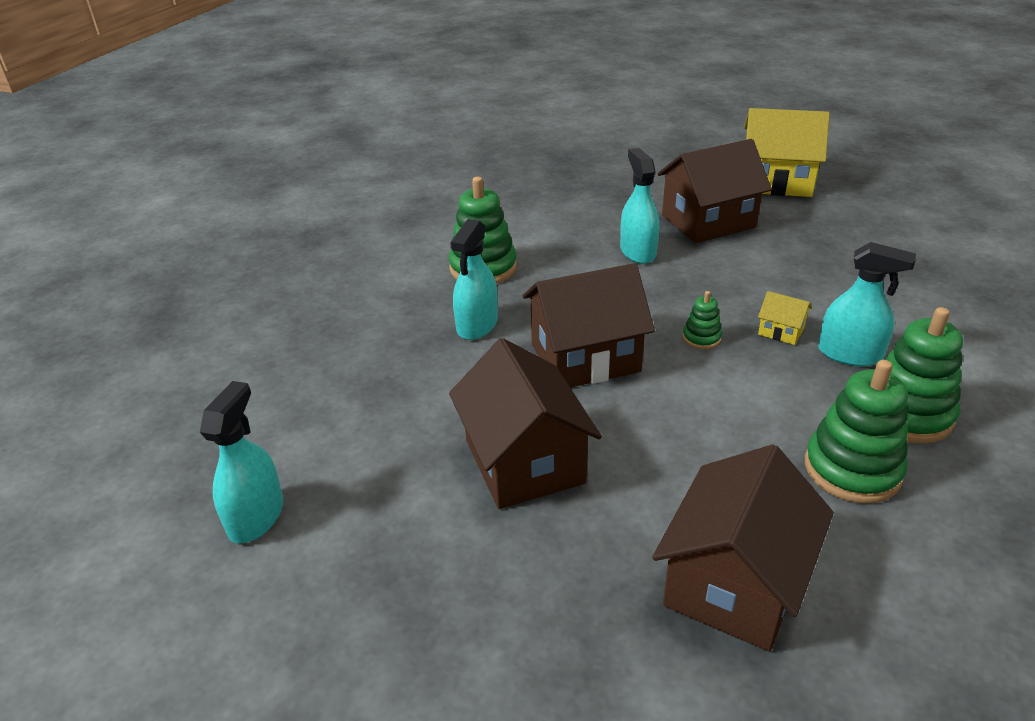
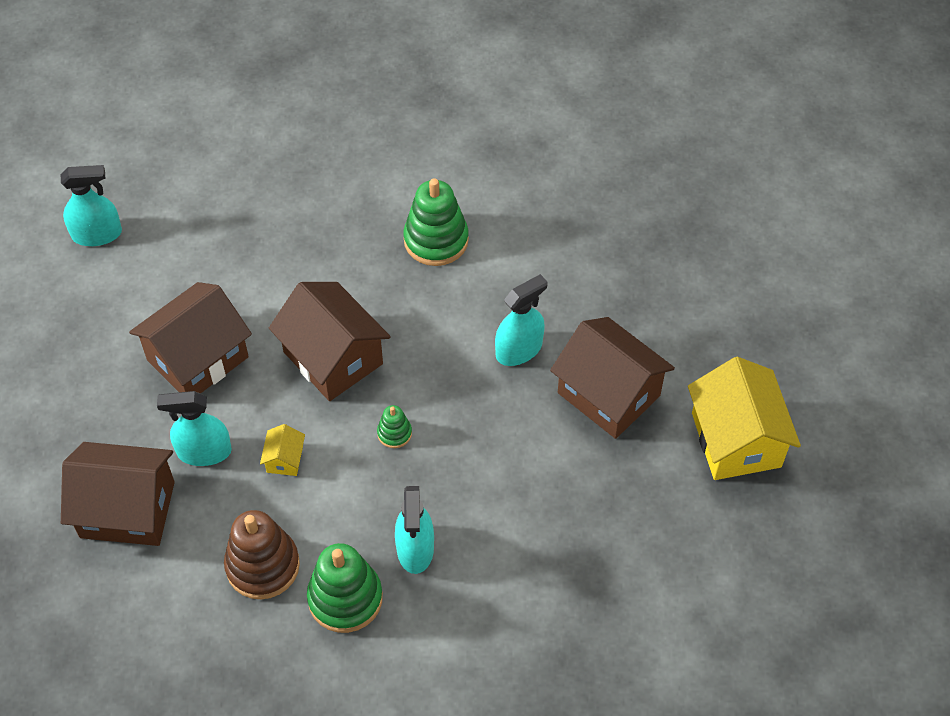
camera: 65 degrees right, 20 degrees up
turquoise spray bottle [450,219,498,340] -> turquoise spray bottle moved to [157,391,232,466]
yellow house [758,291,812,345] -> yellow house moved to [260,424,305,476]
green stacking toy [805,360,908,503] -> brown stacking toy [224,510,300,599]

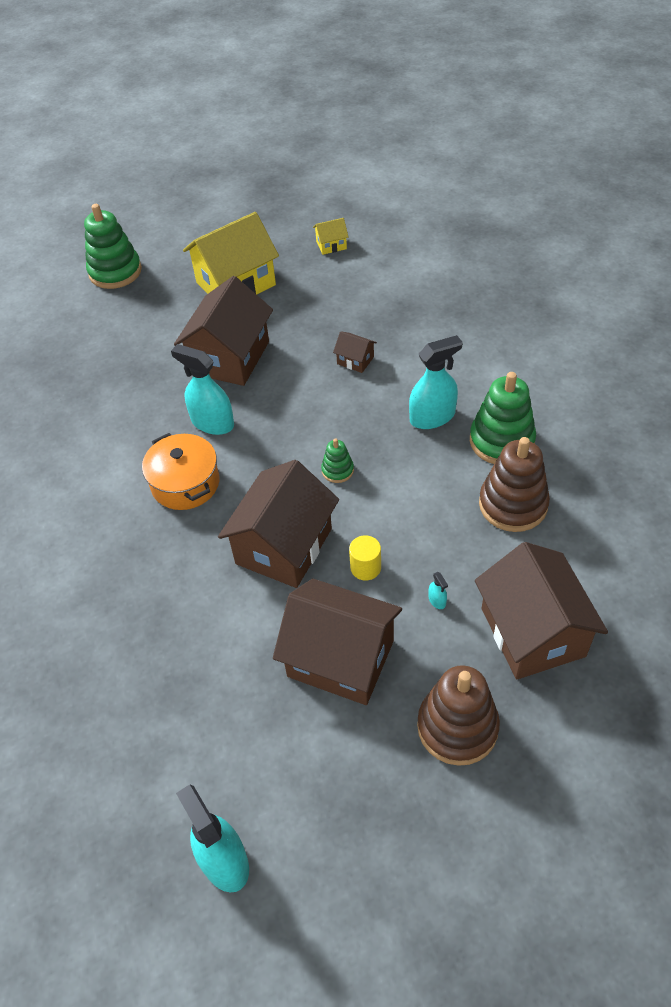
camera: 110 degrees left, 5 degrees down
turquoise spray bottle [157,391,232,466] -> turquoise spray bottle [429,572,448,609], size x0.41
yellow house [260,424,305,476] -> yellow house moved to [313,218,349,255]
green stacking toy [403,178,469,266] -> green stacking toy moved to [84,204,142,289]
none -> orange pot [142,433,219,510]
none -> brown house [333,331,377,373]
none -> yellow cylinder [349,535,381,581]
none -> brown stacking toy [417,665,500,766]

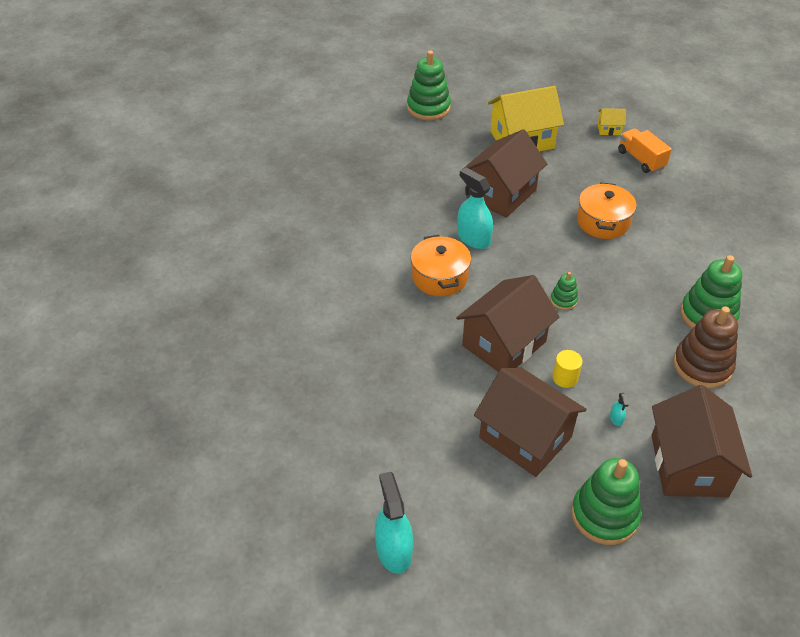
camera: 15 degrees right, 5 degrees down
brown house [333,331,377,373] -> orange pot [577,182,637,239]
turquoise spray bottle [409,335,463,429] -> none
brown stacking toy [417,665,500,766] -> green stacking toy [571,458,641,545]
none -> orange truck [618,128,672,173]

